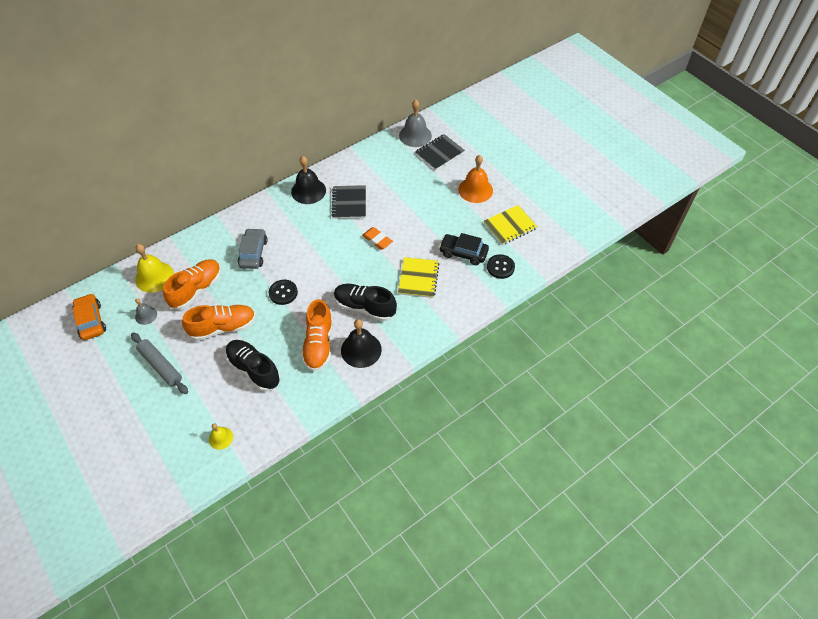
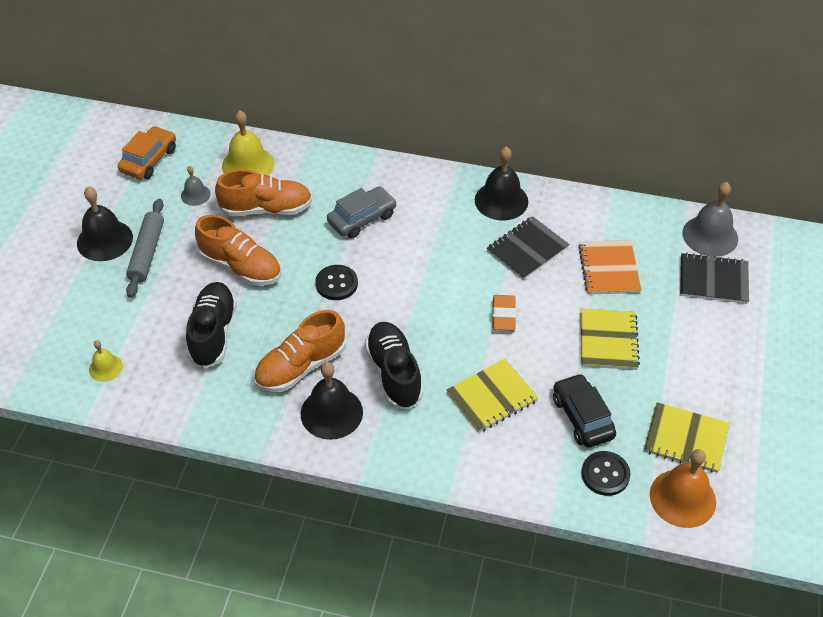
camera: 50 degrees right, 5 degrees down
orange bell [458,155,493,203] -> orange bell moved to [650,449,716,528]
none -> black bell [77,187,133,261]
none -> orange notebook [578,240,641,294]
none -> yellow notebook [581,309,640,370]

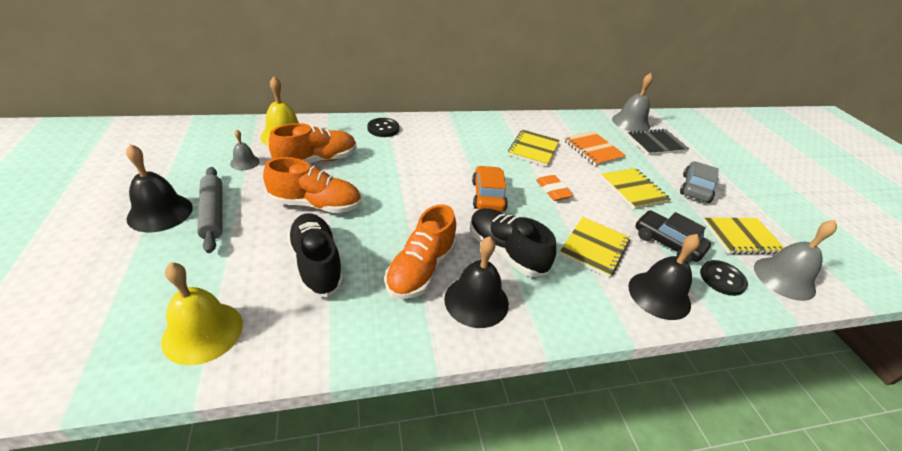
camera: 30 degrees left, 10 degrees down
yellow bell [89,340,123,382] -> yellow bell [161,262,243,365], size x1.82
orange car [118,126,176,179] -> orange car moved to [472,166,508,212]
black button [315,265,358,300] -> black button moved to [367,118,399,137]
grey car [327,186,397,238] -> grey car moved to [680,161,719,203]
black bell [475,147,528,221] -> black bell moved to [628,234,700,320]
black notebook [487,216,570,280] -> yellow notebook [508,129,559,166]
orange bell [650,449,716,528] -> grey bell [754,220,837,301]

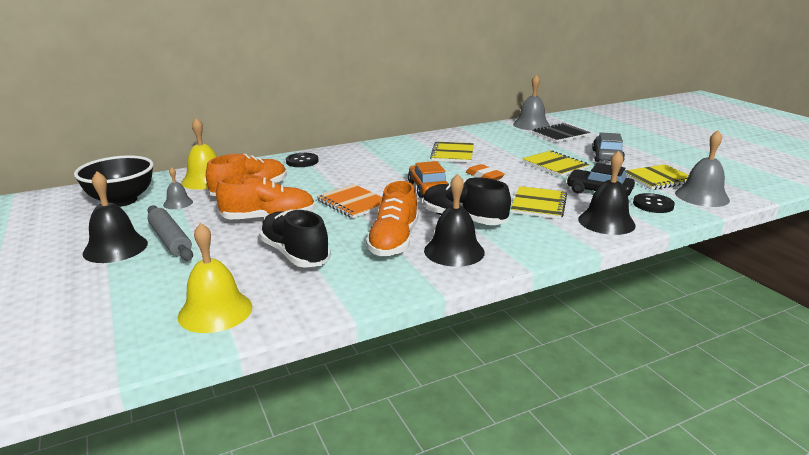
camera: 10 degrees left, 15 degrees down
orange notebook [564,131,626,166] -> orange notebook moved to [316,184,382,218]
none -> black bowl [74,155,154,207]

